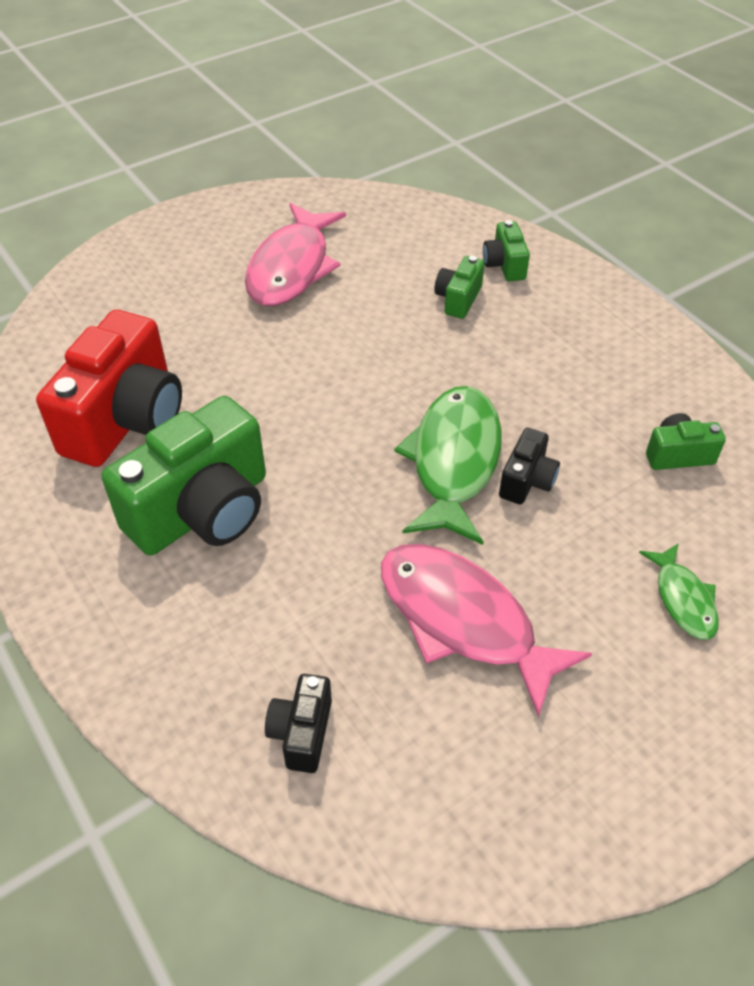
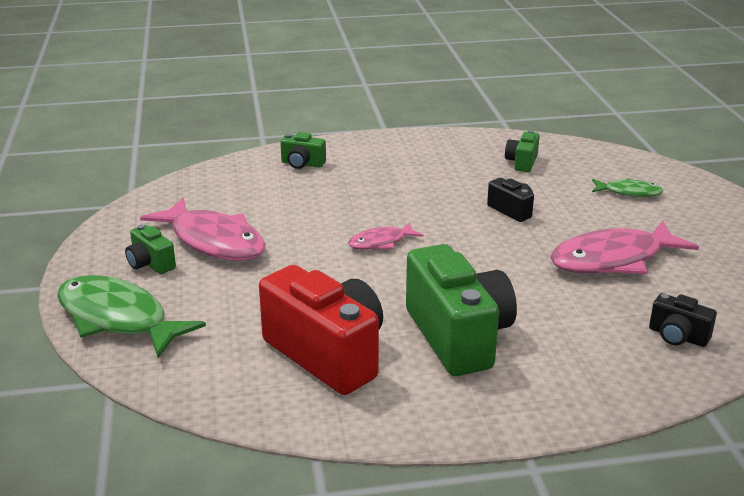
camera: 65 degrees left, 20 degrees down
green fish [394,386,502,545] -> green fish moved to [57,275,206,358]
green camera [434,256,484,319] -> green camera moved to [125,224,176,274]
none -> pink fish [348,222,423,249]

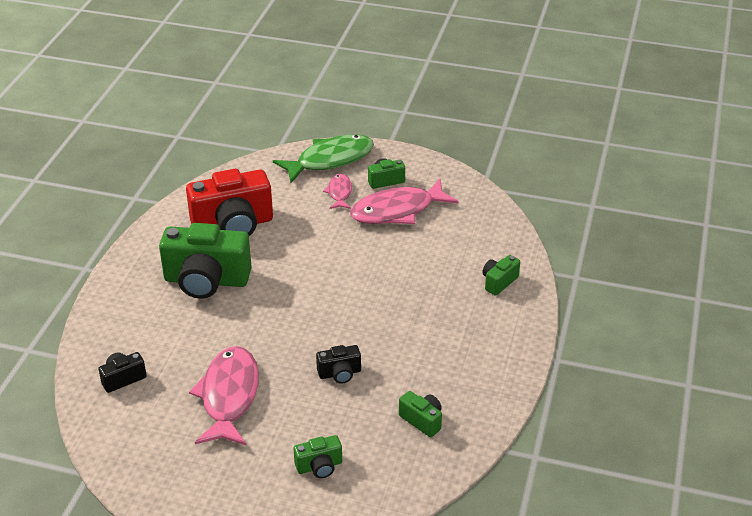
camera: 115 degrees right, 10 degrees up
pink fish [348,222,423,249] -> pink fish moved to [323,174,352,209]
green fish [592,178,663,197] -> green camera [294,435,342,478]

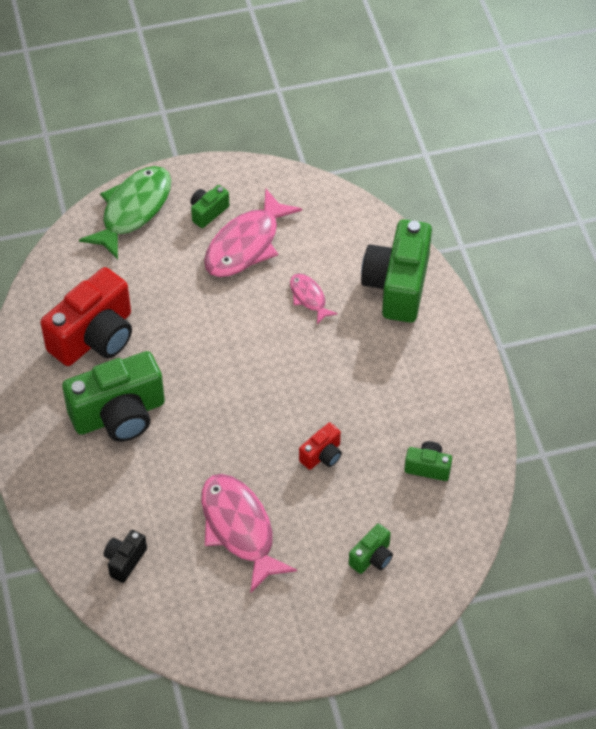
camera: 30 degrees left, 15 degrees up
black camera [316,345,361,384] -> red camera [299,423,342,470]
pink fish [323,174,352,209] -> pink fish moved to [290,274,338,324]
green camera [482,255,520,296] -> green camera [361,219,432,323], size x2.15

